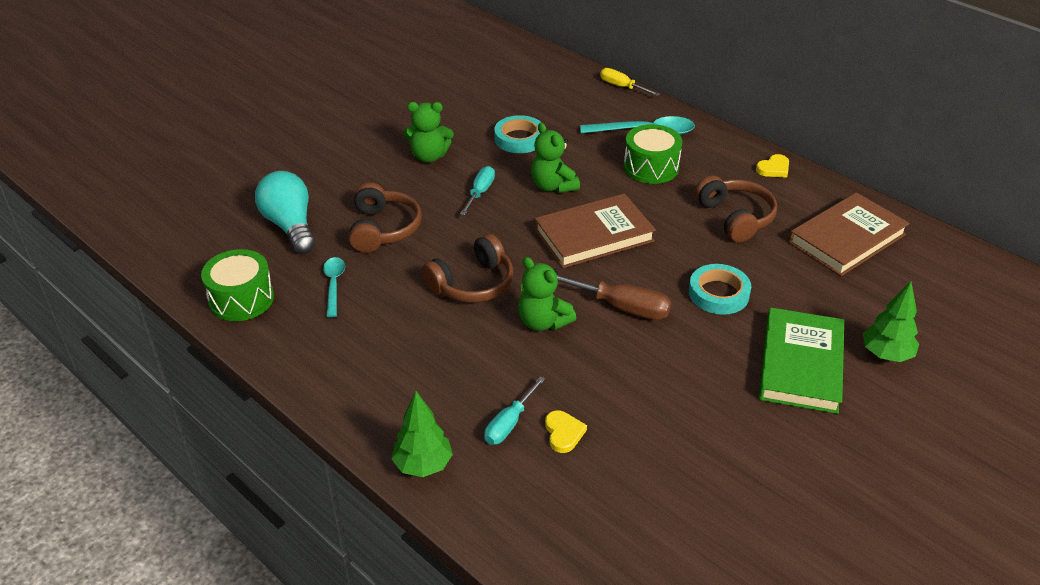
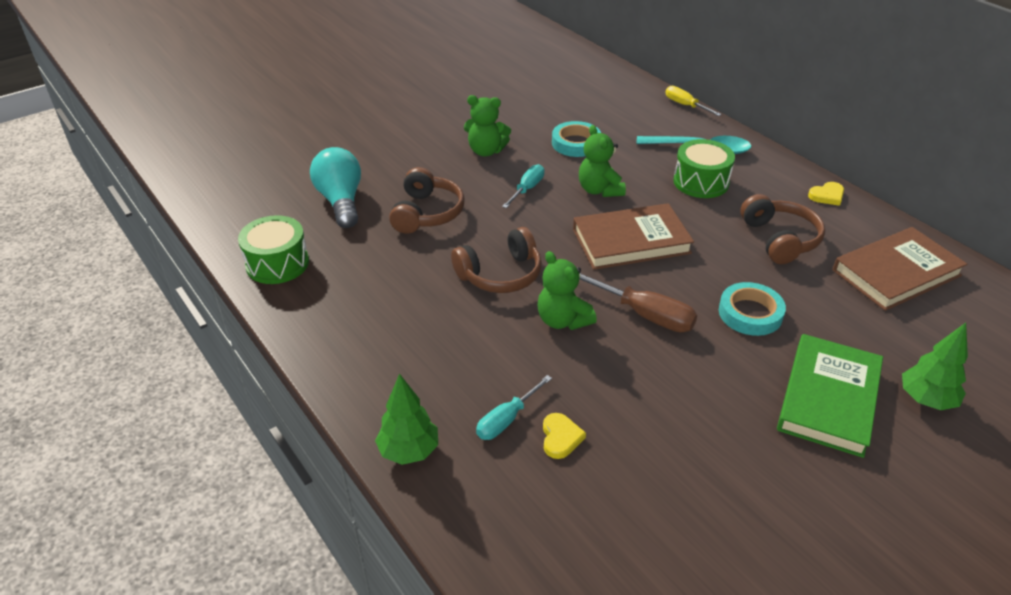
camera: 10 degrees right, 0 degrees up
turquoise spoon [323,257,345,318] -> none

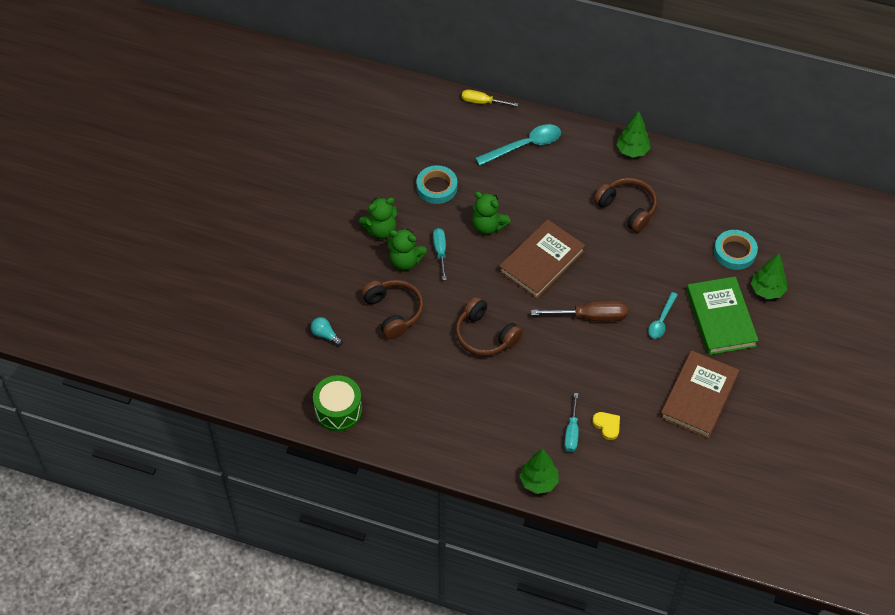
camera: 35 degrees left, 15 degrees up
turquoise light bulb [310,147,361,228] -> turquoise light bulb [311,317,342,346], size x0.48
brown headphones [451,227,542,293] -> brown headphones turned 105 degrees clockwise [456,296,522,356]
green teddy bear [537,251,597,330] -> green teddy bear moved to [387,229,427,270]
green drum [673,139,735,198] -> none
turquoise tape [719,282,786,336] -> turquoise tape moved to [714,230,758,270]
yellow heart [808,182,844,206] -> green tree [616,111,651,158]
brown book [833,227,967,311] -> brown book moved to [660,350,739,439]
none -> turquoise spoon [648,292,678,339]

